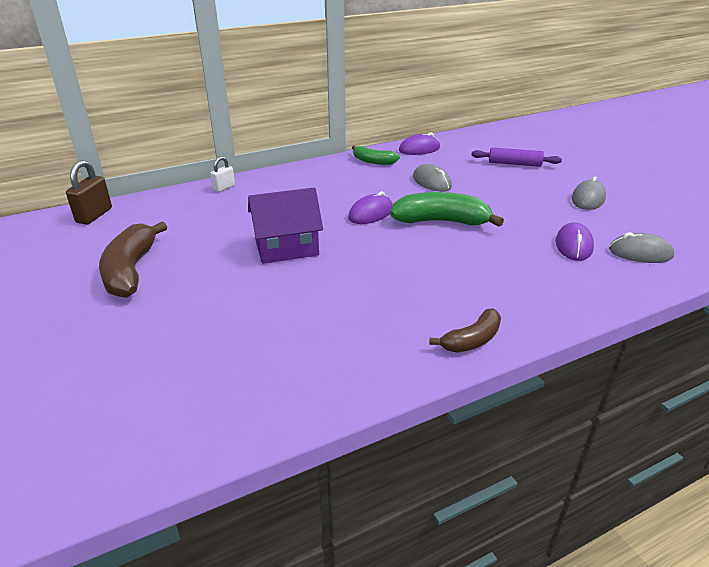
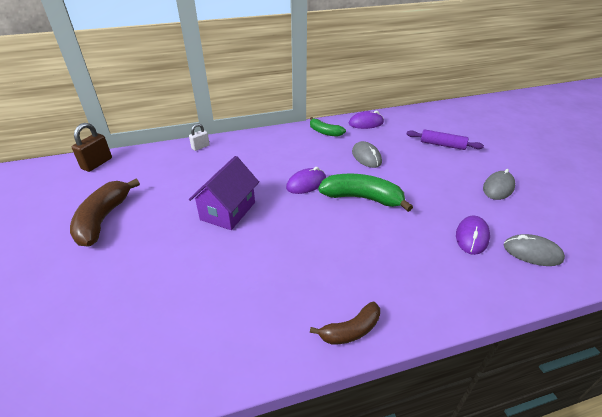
camera: 10 degrees right, 5 degrees up
purple house [248,187,323,264] -> purple house turned 60 degrees counterclockwise [189,156,259,230]

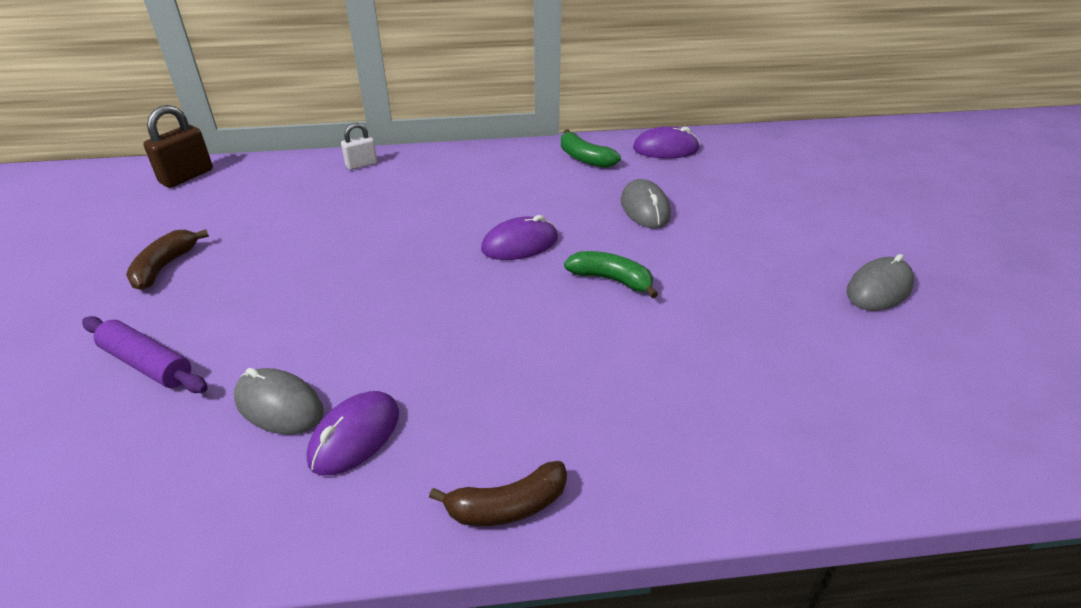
camera: 10 degrees right, 0 degrees up
brown banana [70,178,140,247] -> brown banana [126,229,209,290], size x0.60
purple house [189,156,259,230] -> none
green banana [318,174,413,212] -> green banana [564,251,658,299], size x0.60
purple rolling pin [407,129,484,150] -> purple rolling pin moved to [82,316,208,393]
purple mouse [456,216,490,255] -> purple mouse moved to [307,391,399,475]
grey mouse [503,234,565,266] -> grey mouse moved to [234,368,324,435]

